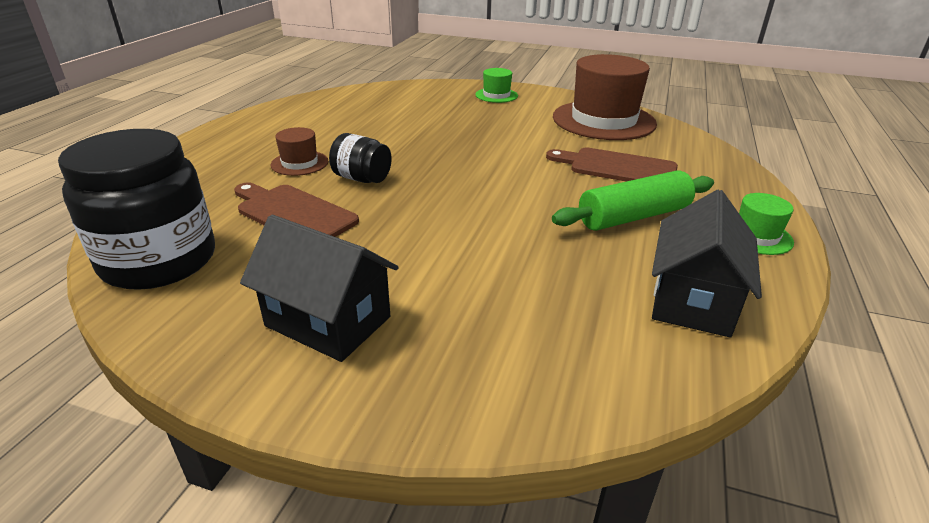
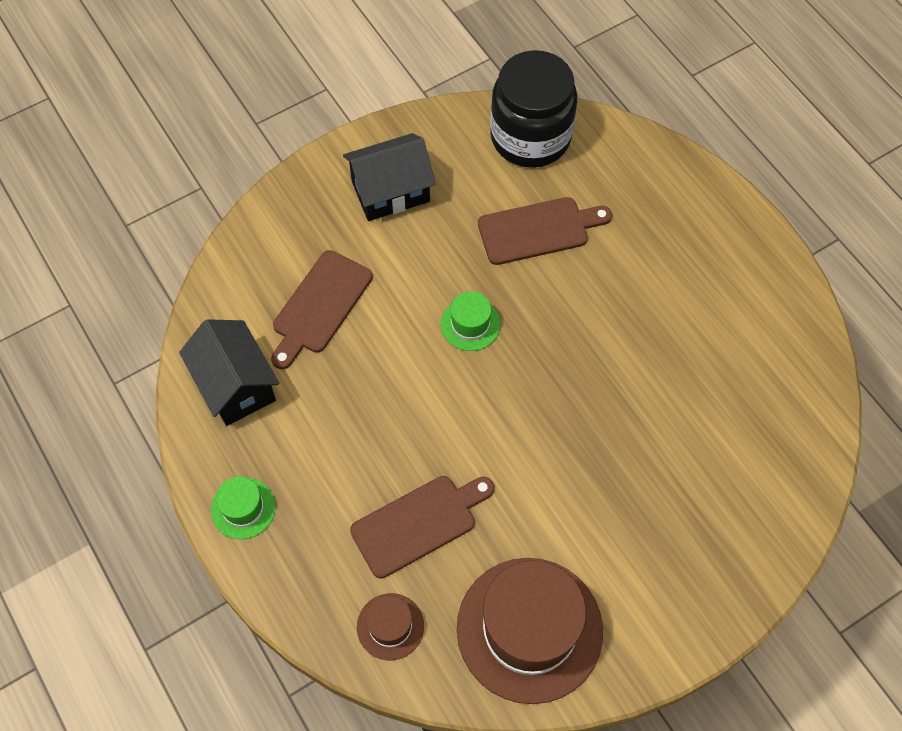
camera: 130 degrees right, 30 degrees up
brown hat [271,127,328,176] -> brown hat moved to [357,593,424,660]
black jar [329,133,392,183] -> none
green hat [475,68,518,103] -> green hat moved to [441,291,501,351]
green rolling pin [552,170,714,231] -> none
none -> brown cutting board [271,250,372,369]

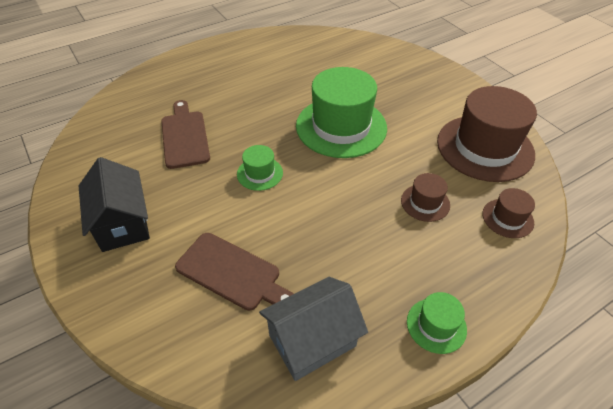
camera: 90 degrees left, 15 degrees down
black house [179,319,279,426] -> grey house [259,277,368,381]
brown cutting board [350,476,494,578] -> brown hat [401,173,450,222]
black jar [490,50,577,168] -> none
none -> green hat [296,67,387,158]

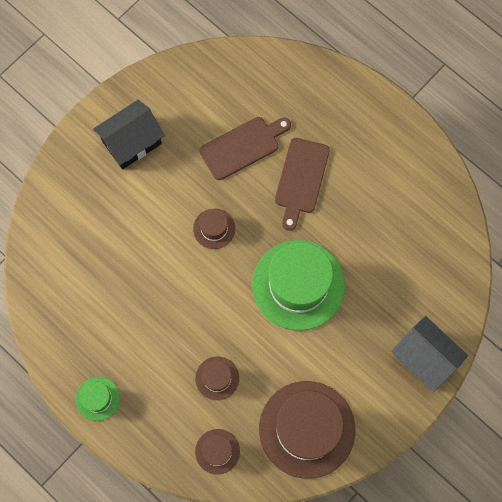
camera: 75 degrees right, 25 degrees up
brown cutting board [175,233,293,311] -> brown cutting board moved to [275,138,330,231]
green hat [237,145,283,191] -> brown hat [193,209,235,249]
grey house [259,277,368,381] -> grey house moved to [392,316,468,392]

